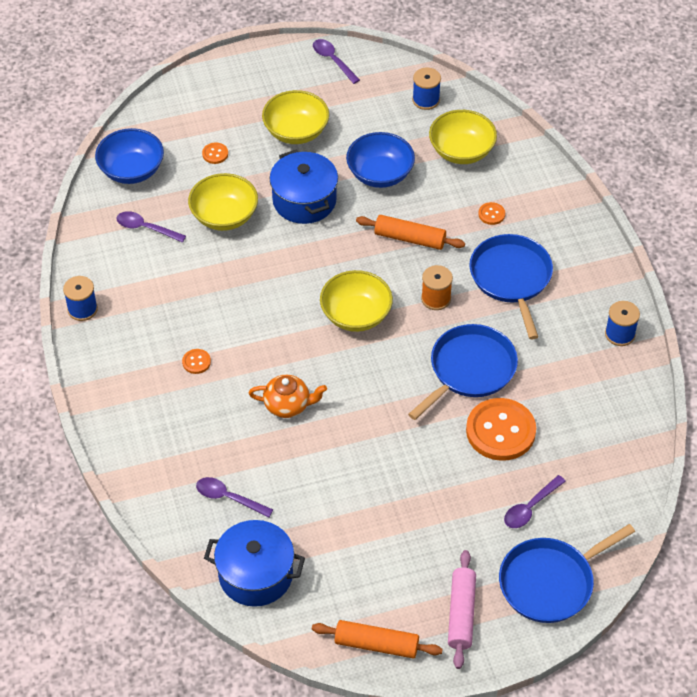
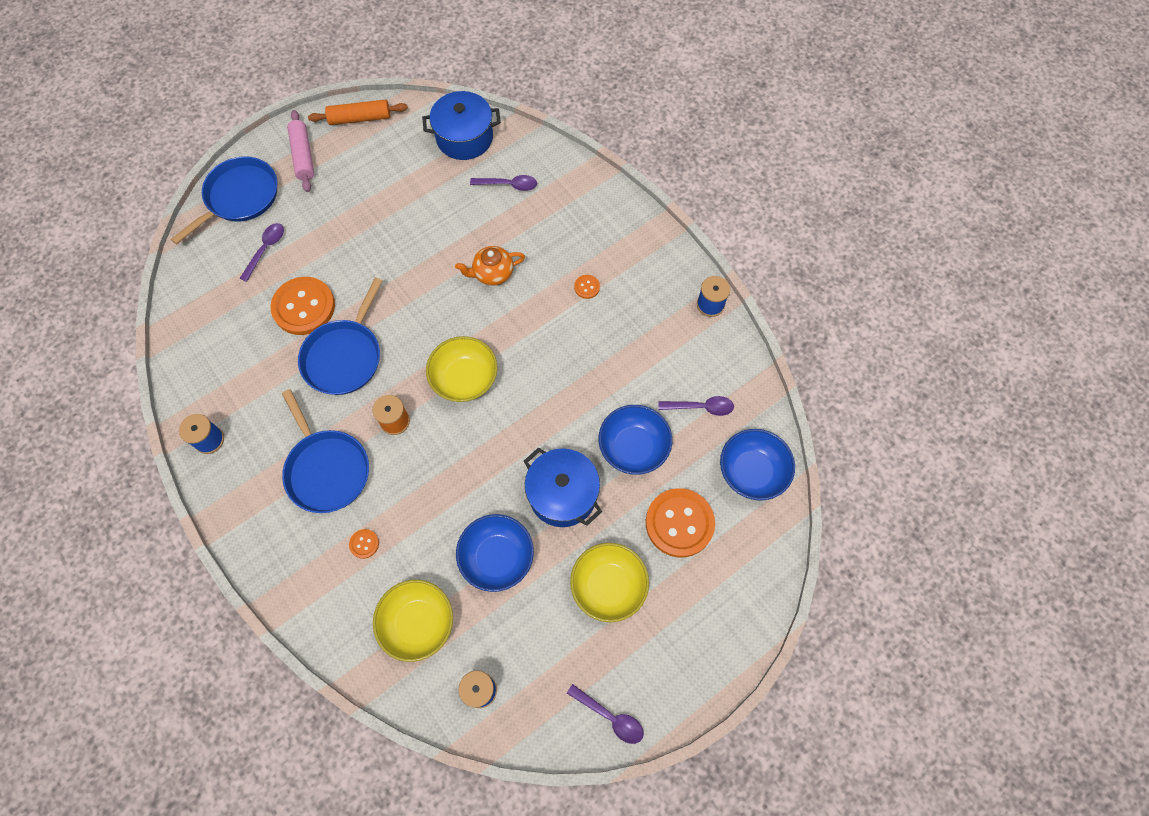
camera: 160 degrees right, 15 degrees up
yellow bowl [188,173,258,231] -> blue bowl [599,405,672,475]
orange button [202,142,228,164] -> orange button [646,488,715,557], size x2.37
orange rolling pin [356,215,465,250] -> none

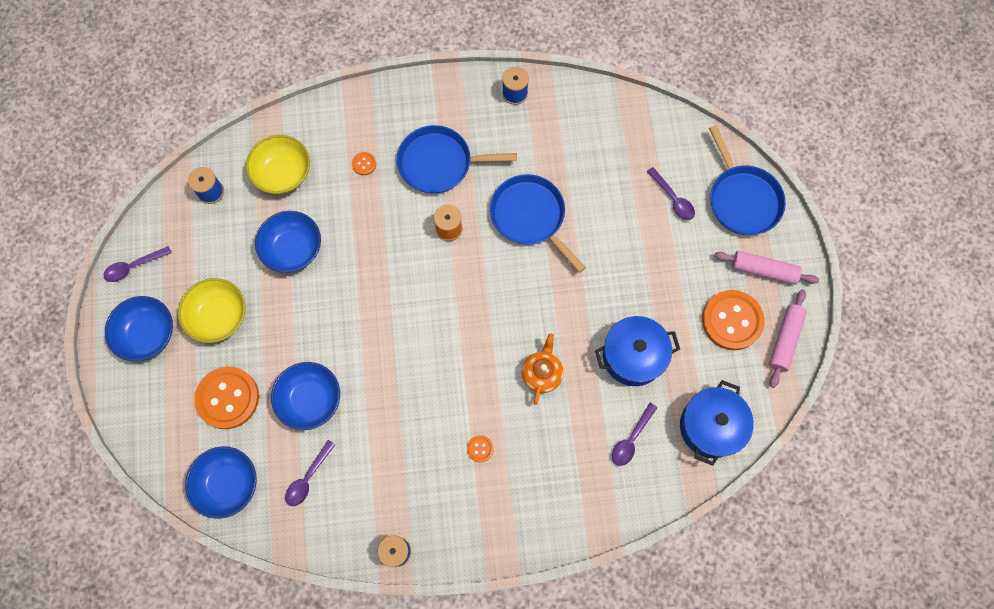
camera: 120 degrees right, 5 degrees up
orange button [270,277,335,335] -> orange button moved to [702,290,765,350]
orange rolling pin [308,99,408,125] -> pink rolling pin [769,289,807,388]
yellow bowl [426,336,498,402] -> none
blue pot [524,447,602,527] -> blue pot moved to [595,316,680,386]
none -> blue bowl [105,296,173,362]

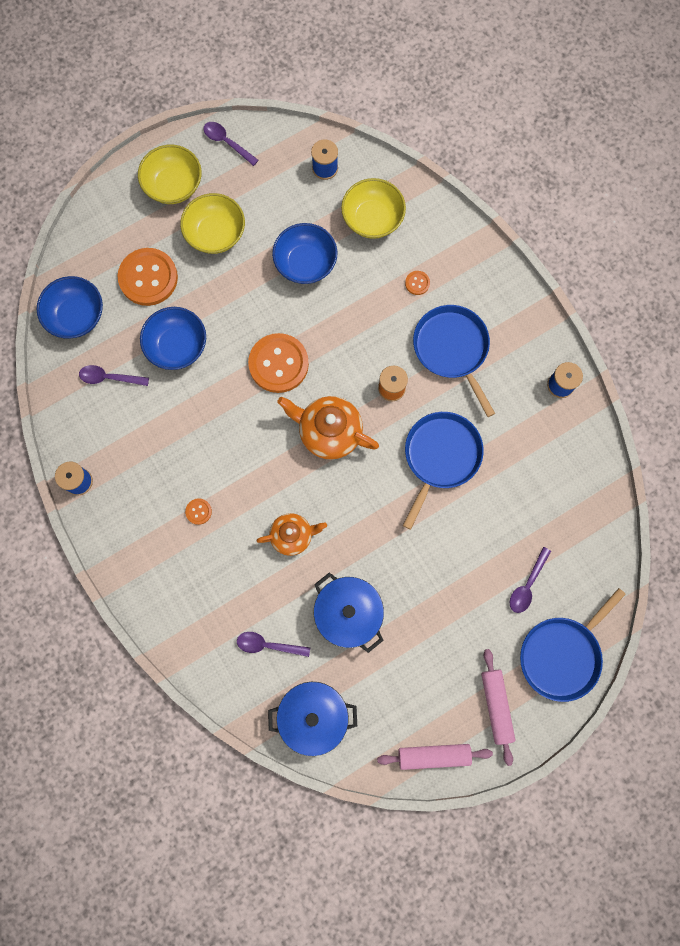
camera: 65 degrees right, 5 degrees up
blue bowl [105,296,173,362] -> yellow bowl [138,145,202,204]
orange button [702,290,765,350] -> orange button moved to [248,333,309,393]
none -> orange teapot [277,396,379,460]

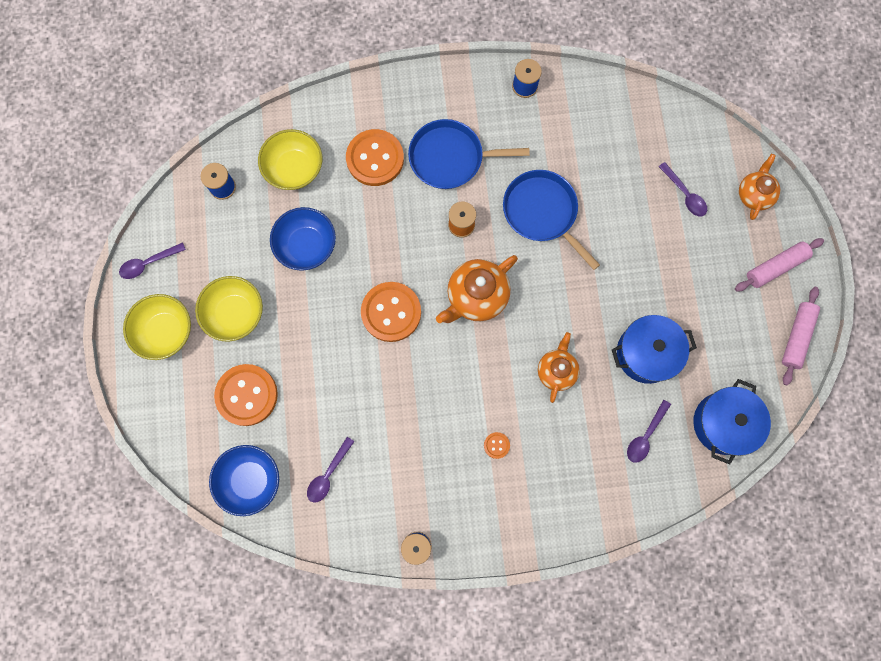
camera: 65 degrees left, 0 degrees up
blue bowl [140,307,206,370] -> none
orange button [405,271,430,295] -> orange button [346,129,404,186], size x2.37
pink rolling pin [481,649,515,766] -> pink rolling pin turned 45 degrees counterclockwise [735,238,824,291]
blue pan [520,588,626,702] -> orange teapot [739,154,781,220]

